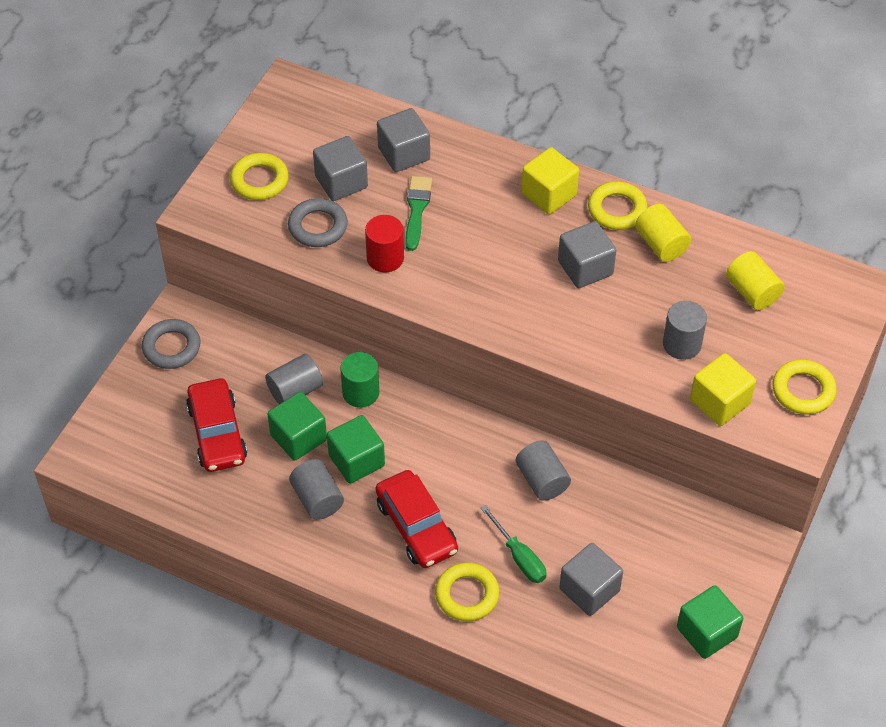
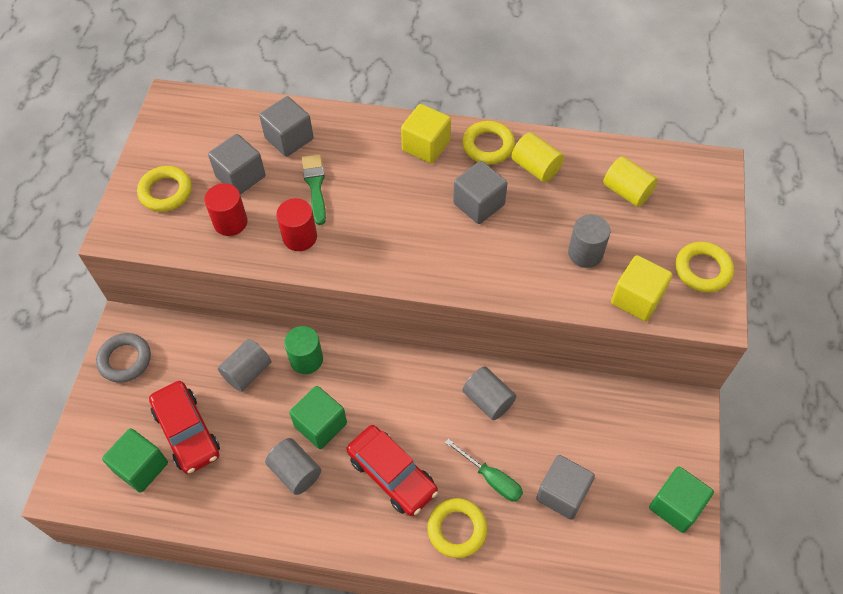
camera: 15 degrees left, 5 degrees up
green cube [267,392,327,461] -> green cube moved to [102,428,168,493]
grey ring [288,198,348,247] -> red cylinder [204,183,248,236]

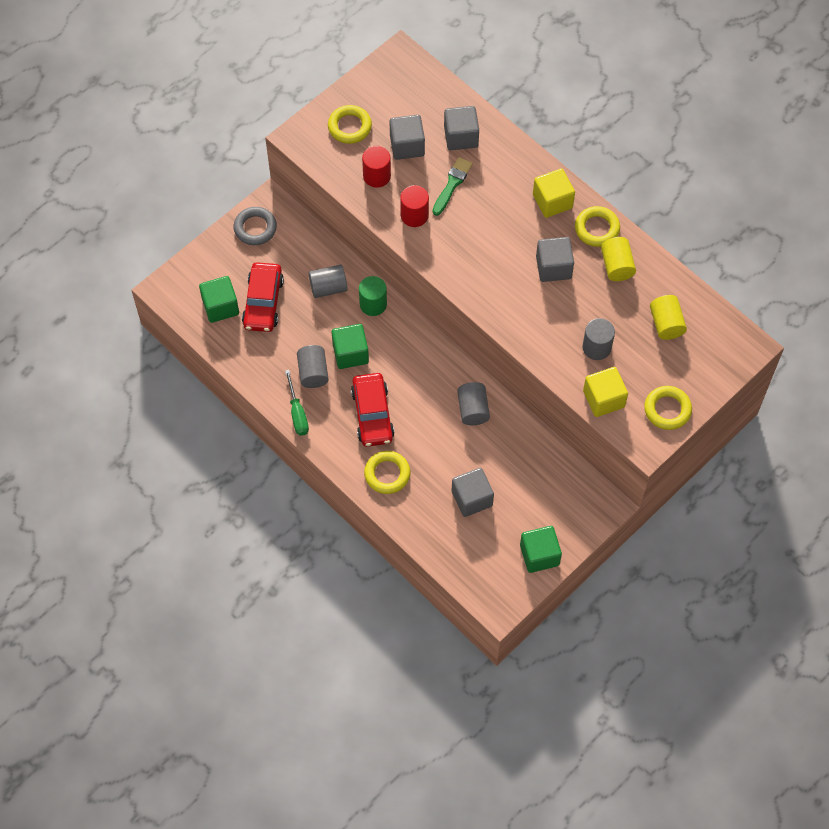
camera: 35 degrees right, 5 degrees up
green screwdriver [445,439,523,502] -> green screwdriver moved to [285,370,309,436]

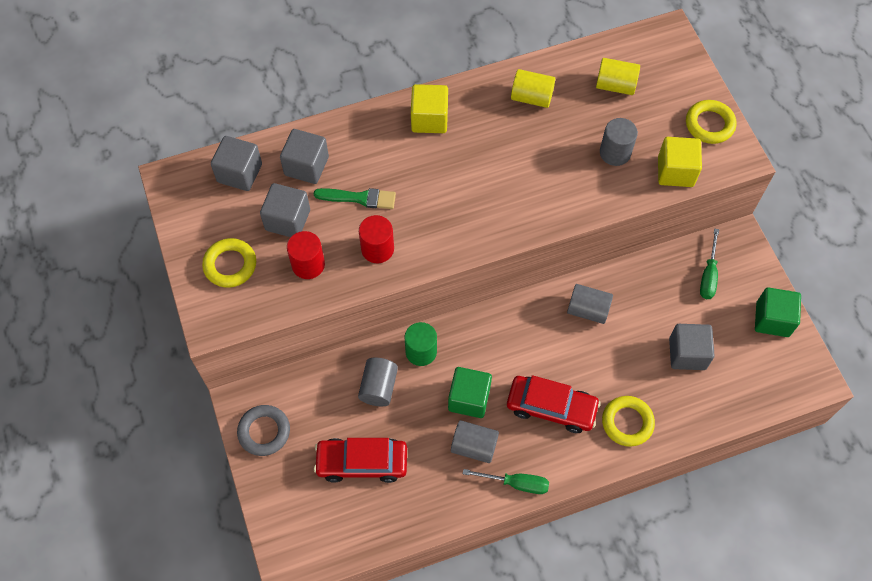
camera: 65 degrees left, 0 degrees up
green cube [199,276,239,323] -> none
red car [242,262,284,332] -> red car turned 150 degrees clockwise [314,438,407,483]
green brush [432,157,473,216] -> green brush turned 135 degrees clockwise [314,188,396,209]
grey cube [536,237,574,282] -> grey cube moved to [211,136,262,191]
yellow ring [575,206,620,247] -> none
none -> green screwdriver [700,229,719,299]

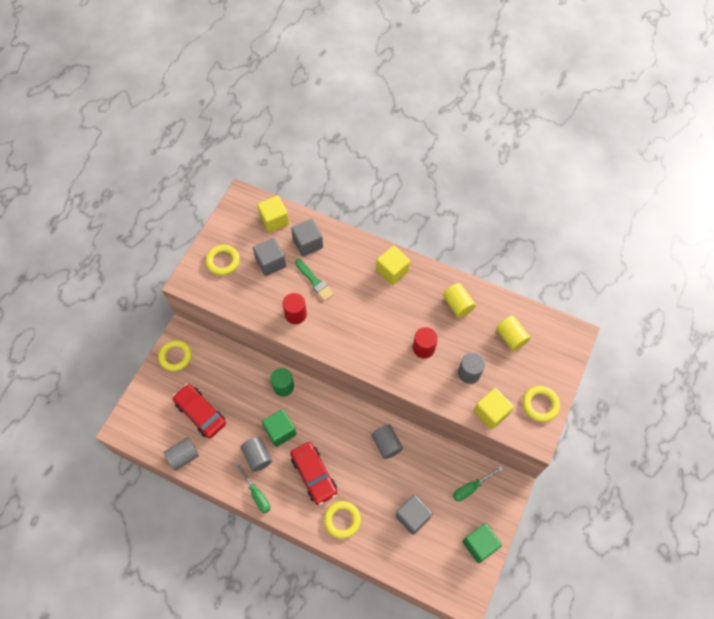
camera: 45 degrees right, 0 degrees up
grey cube [211,136,262,191] -> yellow cube [257,196,289,233]
grey ring [237,405,290,456] -> yellow ring [158,340,192,372]
red cylinder [287,231,325,279] -> red cylinder moved to [413,327,438,358]
grey cylinder [358,357,398,406] -> grey cylinder moved to [164,437,199,471]

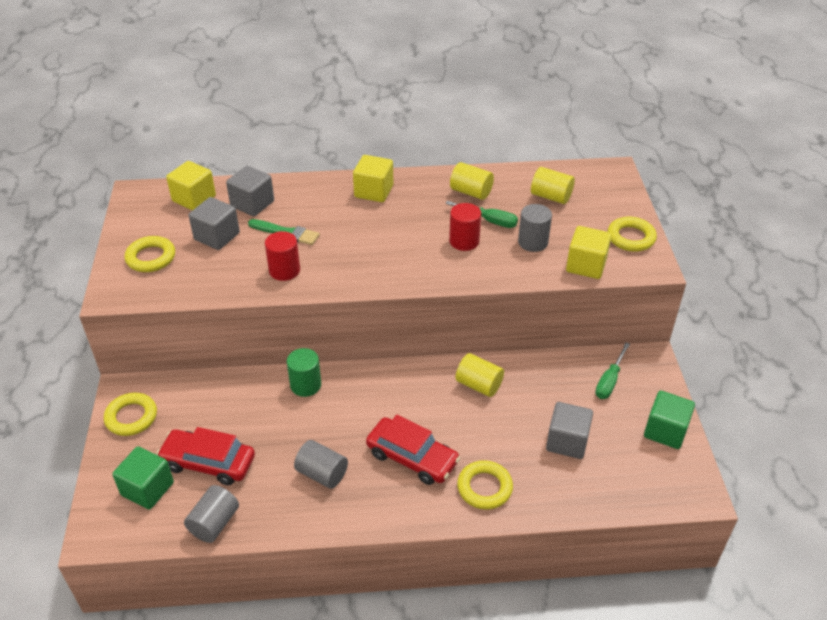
camera: 30 degrees left, 20 degrees down
green screwdriver [236,462,270,513] -> green screwdriver moved to [445,201,518,228]
green cube [262,409,296,447] -> green cube moved to [112,446,174,509]
grey cylinder [371,424,403,459] -> yellow cylinder [456,353,504,397]

